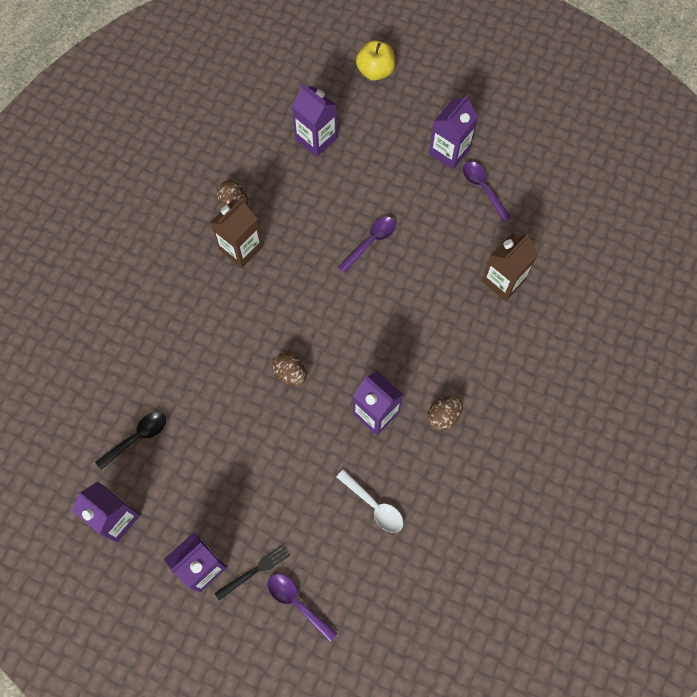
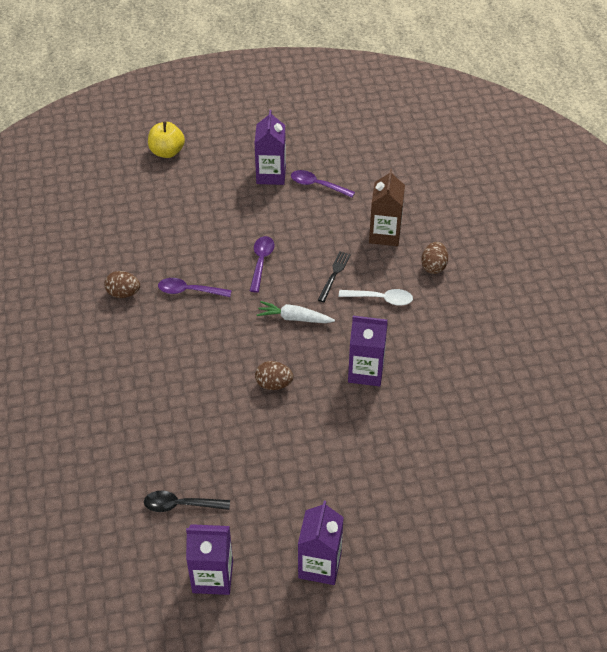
camera: 35 degrees left, 20 degrees down
black spoon [95,412,166,470] -> black spoon turned 105 degrees counterclockwise [144,491,230,512]
brown carton [210,198,263,268] -> none
black fork [215,544,290,600] -> black fork moved to [318,251,351,302]
purple spoon [268,574,337,642] -> purple spoon moved to [158,278,232,297]
purple carton [292,83,337,157] -> none
white spoon [337,469,404,533] -> white spoon moved to [339,289,413,306]
brown egg [427,396,463,430] -> brown egg moved to [421,242,448,274]
none -> white carrot [257,301,335,323]

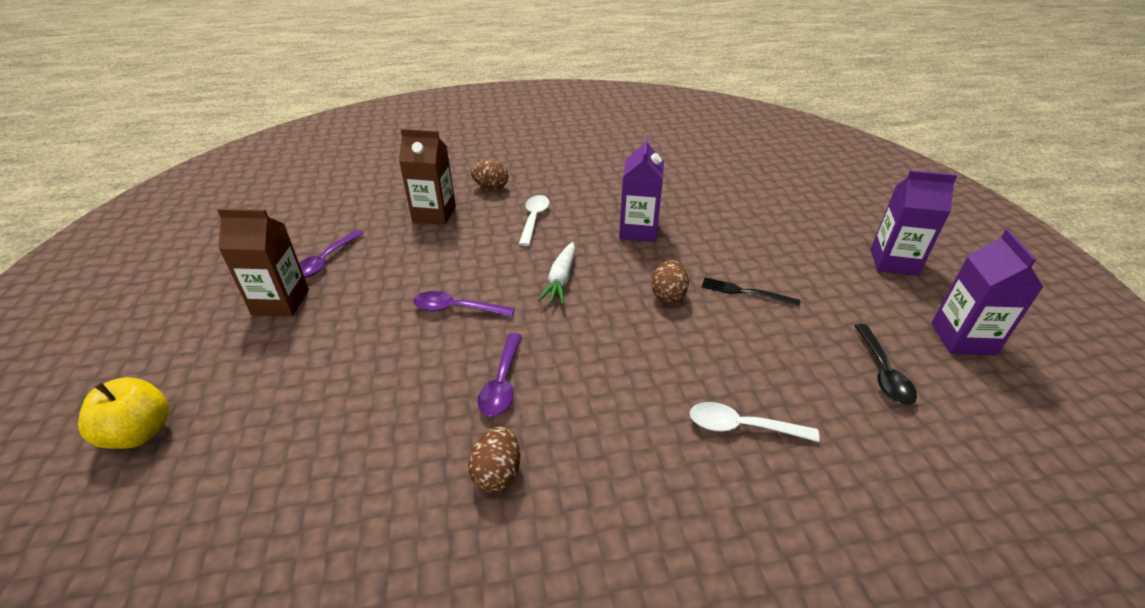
camera: 90 degrees left, 10 degrees down
purple carton [254,110,286,185] -> brown carton [217,208,309,316]
black fork [318,251,351,302] -> black fork moved to [702,277,800,306]
none -> white spoon [690,402,820,442]

